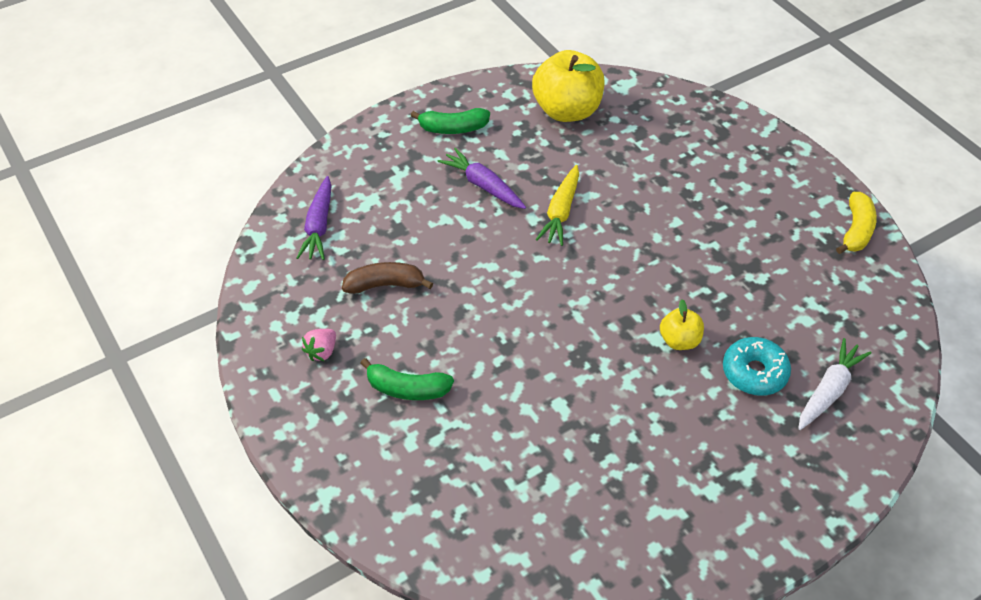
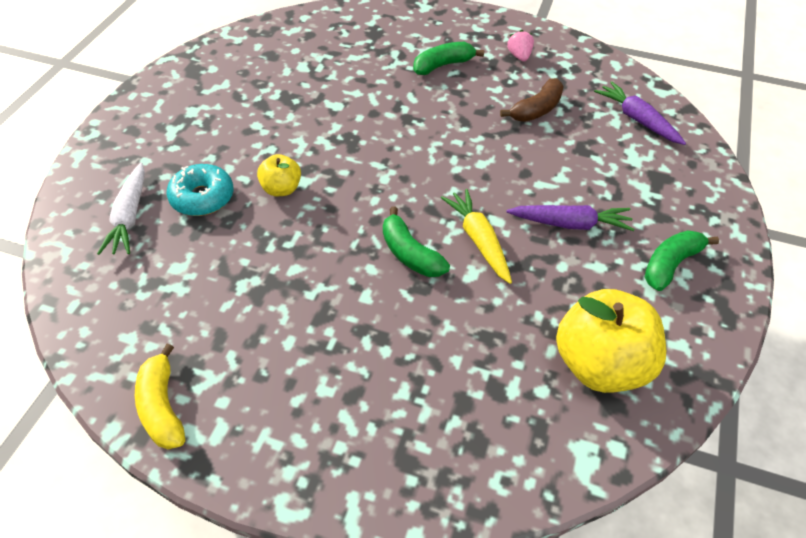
camera: 140 degrees right, 0 degrees up
none -> green banana [383,207,450,277]

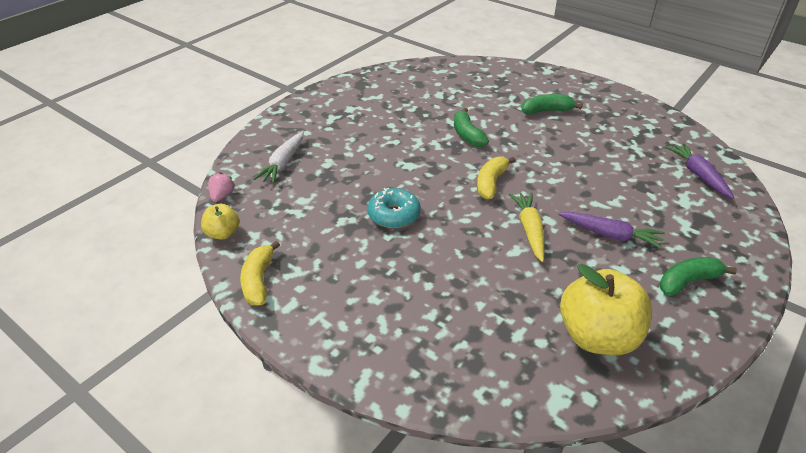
camera: 20 degrees right, 10 degrees down
turquoise donut [167,164,234,216] -> turquoise donut moved to [367,188,421,228]
yellow apple [257,154,301,196] -> yellow apple moved to [201,204,240,240]
green banana [383,207,450,277] -> green banana moved to [454,108,489,147]
brown banana [500,78,564,122] -> none
pink strawberry [507,30,534,62] -> pink strawberry moved to [208,172,235,202]
none -> yellow banana [477,156,516,199]

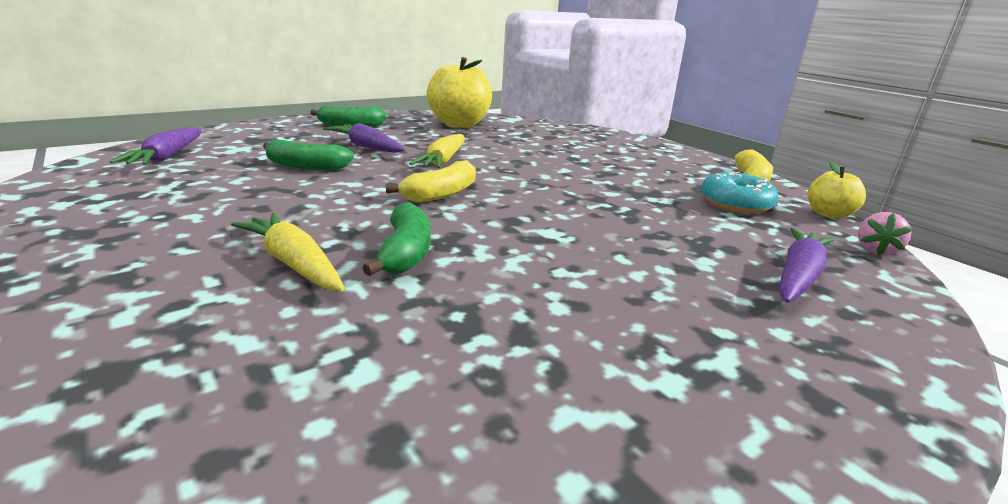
camera: 165 degrees left, 15 degrees down
white carrot [253,131,304,184] -> purple carrot [779,228,835,303]
turquoise donut [367,188,421,228] -> turquoise donut moved to [701,172,778,214]
green banana [521,94,583,114] -> green banana moved to [263,139,354,170]
none -> yellow carrot [231,213,345,291]

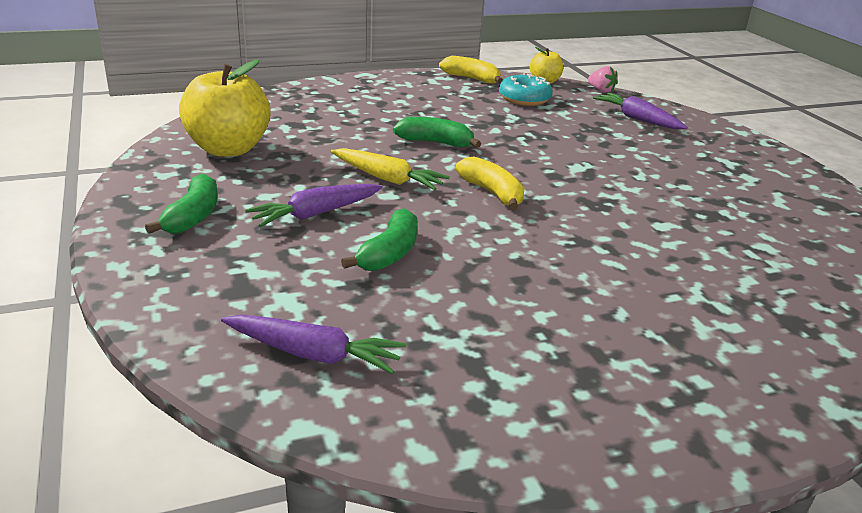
camera: 75 degrees left, 5 degrees up
yellow carrot [231,213,345,291] -> none
green banana [362,202,431,276] -> green banana moved to [393,117,481,148]

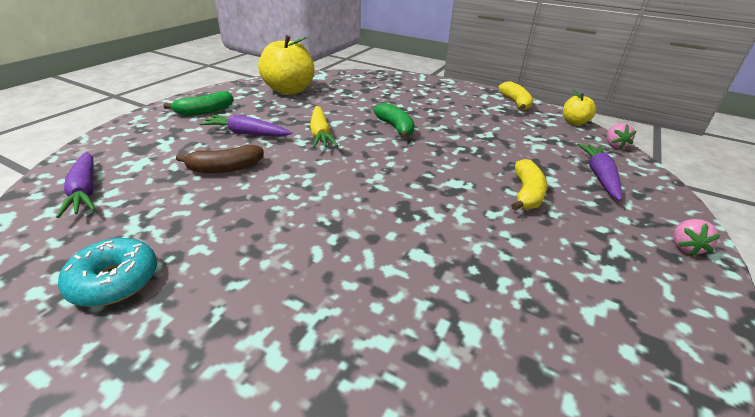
camera: 50 degrees right, 5 degrees up
green banana [341,208,418,271] -> brown banana [176,145,264,173]
yellow banana [455,156,525,210] -> yellow banana moved to [511,159,547,211]
turquoise donut [499,73,553,106] -> turquoise donut moved to [58,238,157,307]
none -> pink strawberry [673,219,721,256]

